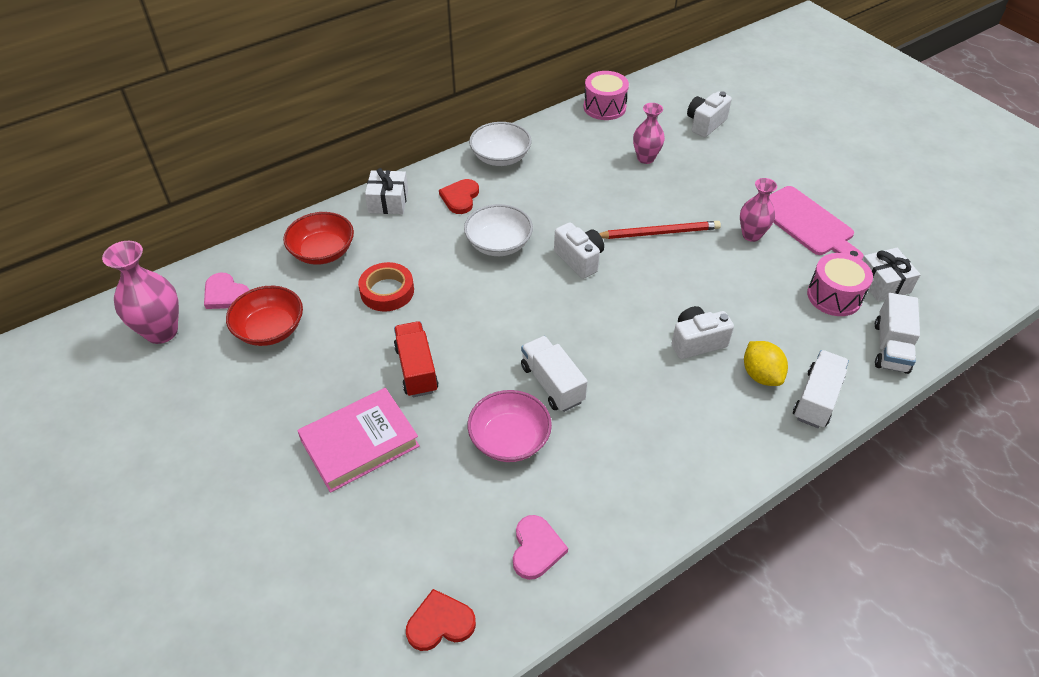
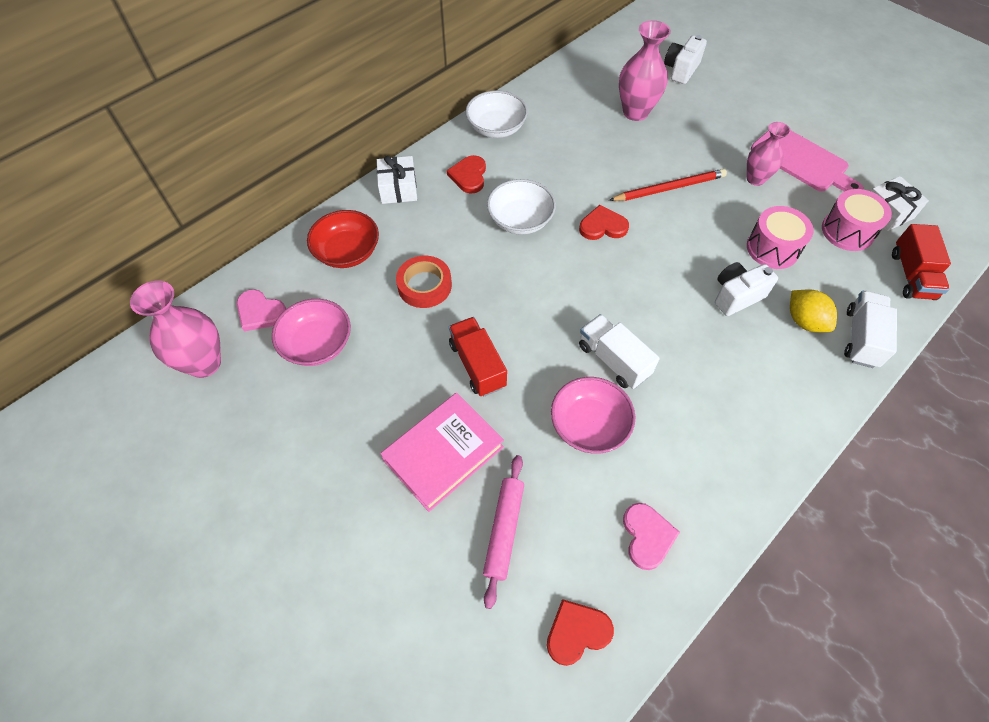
camera: 10 degrees left, 10 degrees up
red bowl [226,286,303,346] -> pink bowl [272,299,351,366]
white camera [554,222,604,279] -> red heart [579,205,629,240]
pink drum [583,71,629,120] -> pink drum moved to [747,206,814,269]
pink vase [633,103,665,164] -> pink vase [619,20,671,121], size x1.52
white truck [875,293,920,374] -> red truck [892,224,951,300]
none -> pink rolling pin [483,455,524,609]

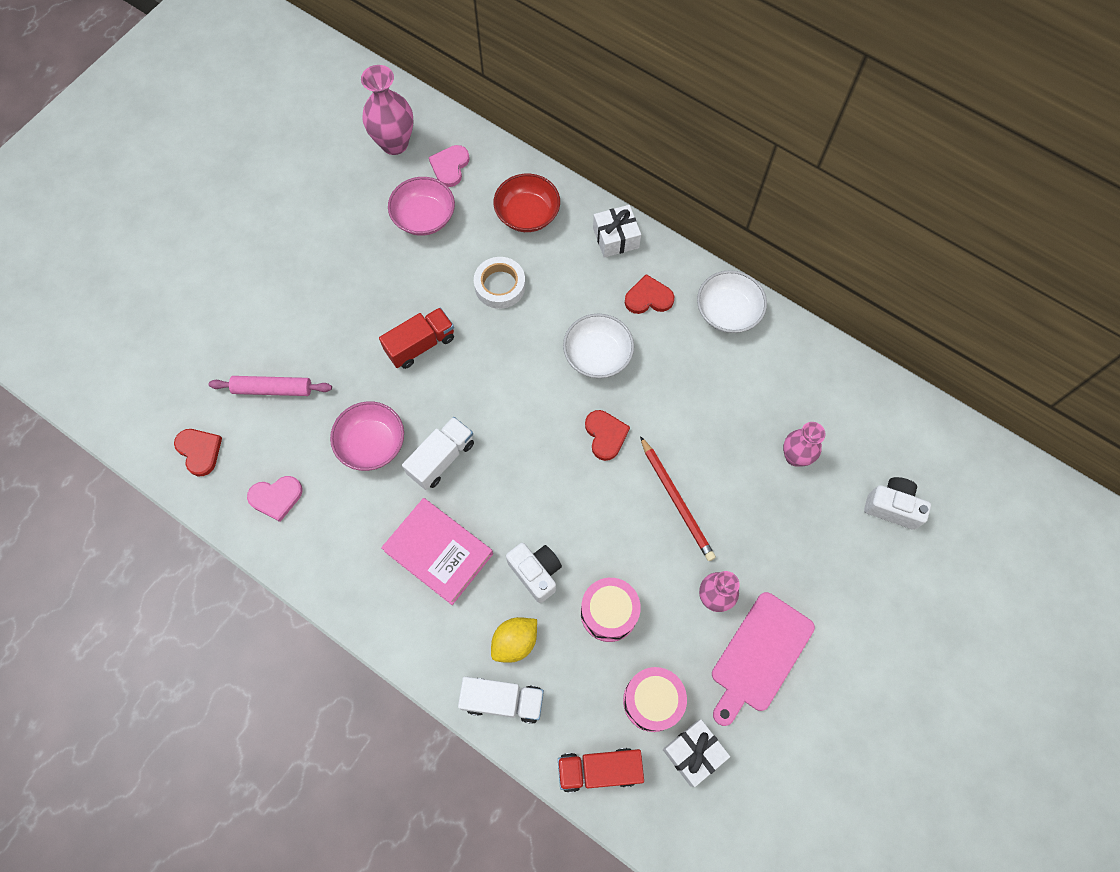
camera: 80 degrees right, 10 degrees up
pink book [380,393,504,512] -> pink book moved to [381,498,493,605]
red tape [396,256,452,308] -> white tape [474,257,526,309]
pink vase [619,20,671,121] -> pink vase [783,422,826,467], size x0.66

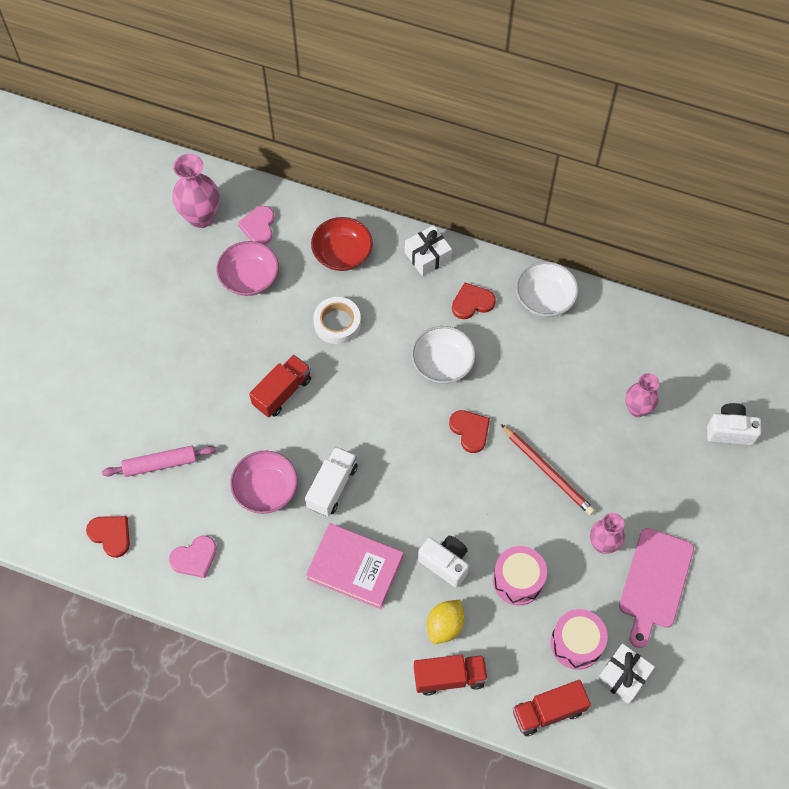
camera: 15 degrees left, 5 degrees down
white truck [458,677,544,724] -> red truck [414,655,488,695]

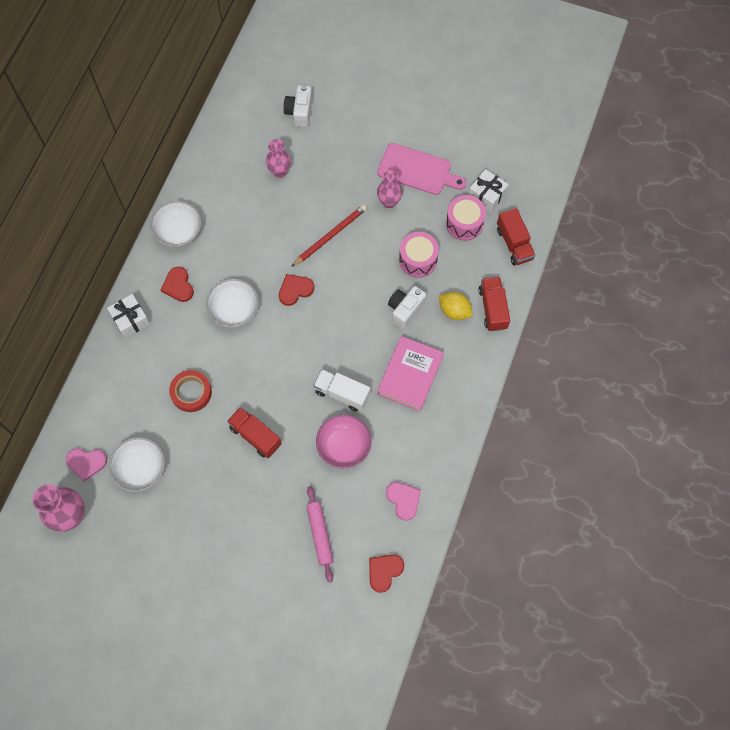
camera: 90 degrees left, 5 degrees up
pink bowl [217,241,279,296] -> white bowl [109,437,165,492]
red bowl [311,217,373,271] -> none
white tape [313,297,361,344] -> red tape [169,370,212,412]

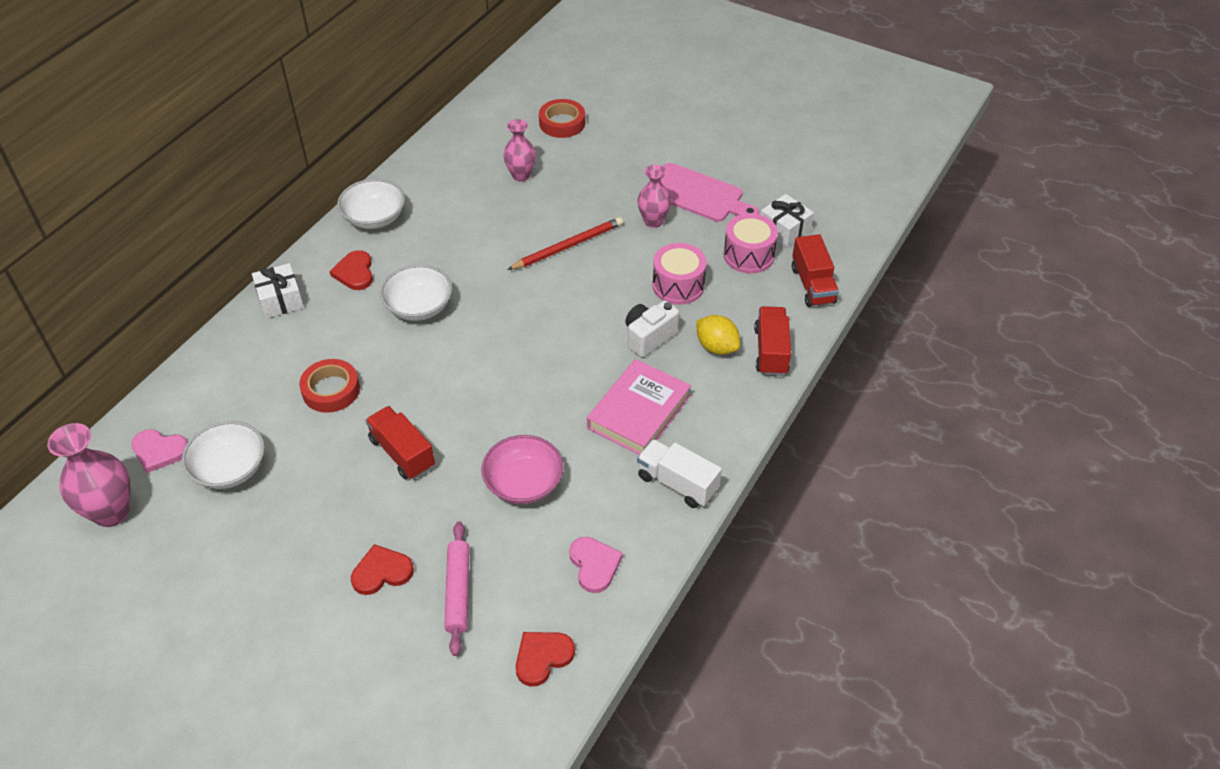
camera: 10 degrees right, 20 degrees down
red heart [279,274,314,306] -> red heart moved to [351,544,414,595]
white camera [283,85,312,127] -> red tape [539,99,585,138]
white truck [313,369,370,411] -> white truck moved to [637,439,722,508]

